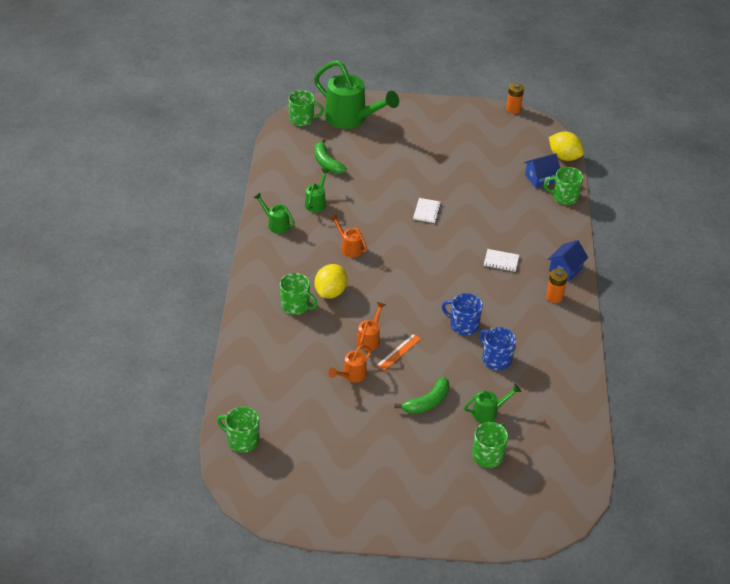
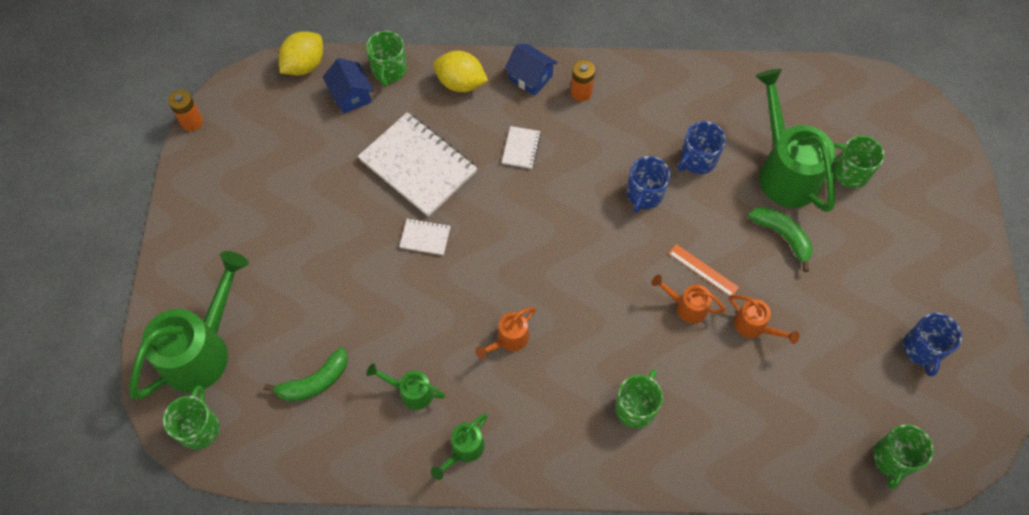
camera: 90 degrees left, 20 degrees up
yellow lemon [315,264,347,299] -> yellow lemon moved to [433,51,488,92]
green watering can [464,384,521,423] -> green watering can [755,69,835,212], size x2.10
none -> white notebook [358,112,477,217]
none -> blue mug [903,313,962,377]

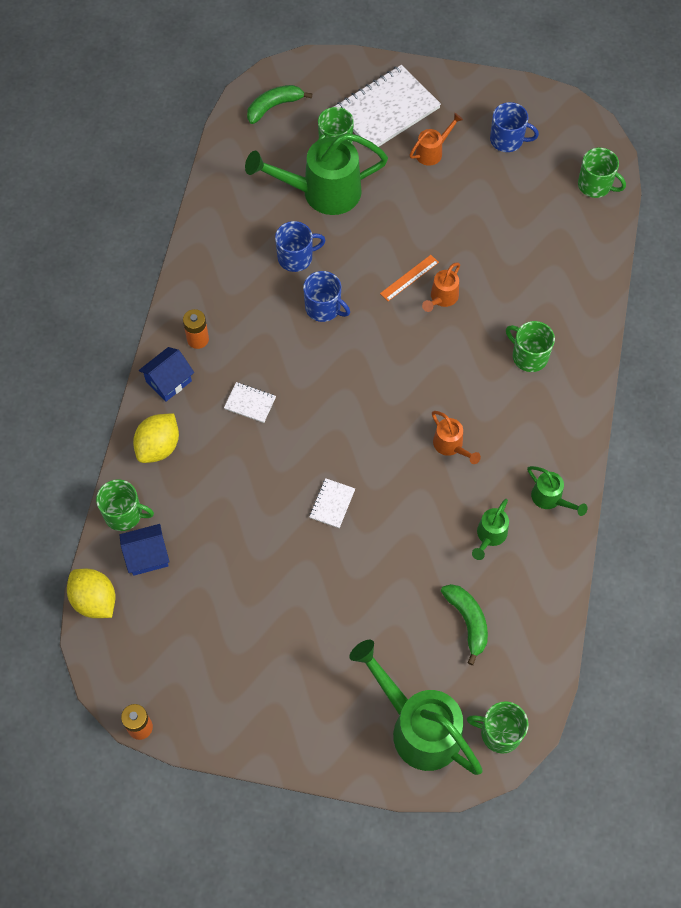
camera: 80 degrees left, 0 degrees up
white notebook [358,112,477,217] -> white notebook moved to [334,65,441,151]
blue mug [678,121,726,174] -> blue mug turned 75 degrees counterclockwise [275,221,326,272]
orange watering can [729,295,799,344] -> orange watering can moved to [410,113,463,166]
green banana [748,207,812,272] -> green banana moved to [247,85,312,124]

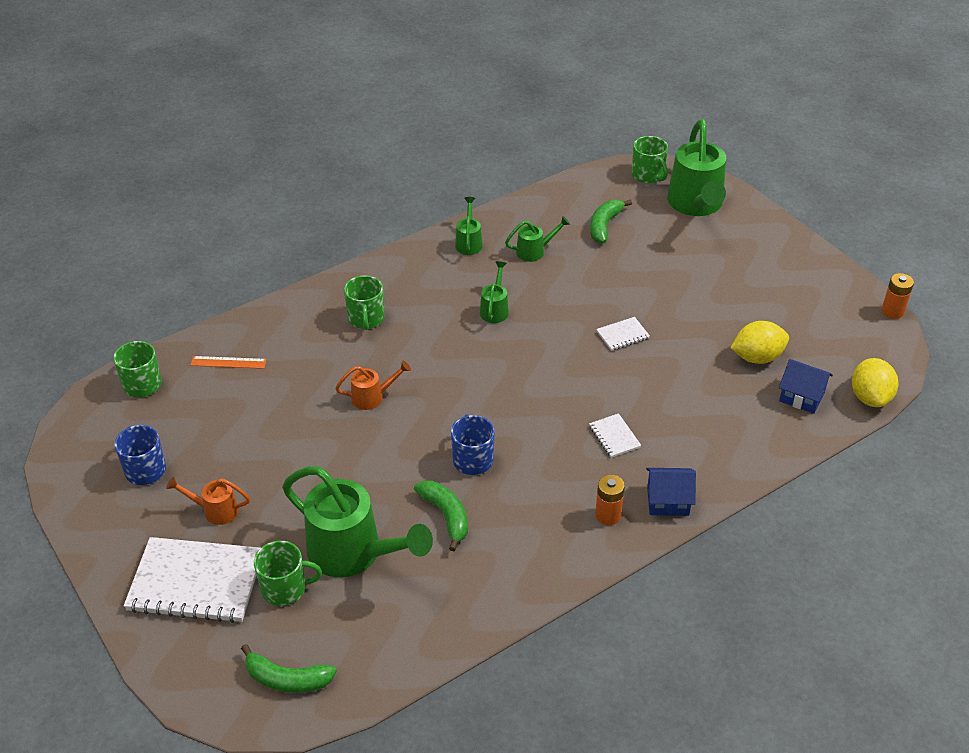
camera: 135 degrees left, 20 degrees down
green mug [96,479,154,531] -> none
yellow lemon [133,413,179,463] -> yellow lemon moved to [731,321,789,364]
blue mug [275,221,326,272] -> green banana [414,481,468,551]
orange ruler [380,255,439,301] -> orange ruler moved to [191,356,267,369]
orange watering can [432,411,481,464] -> green watering can [480,261,509,323]

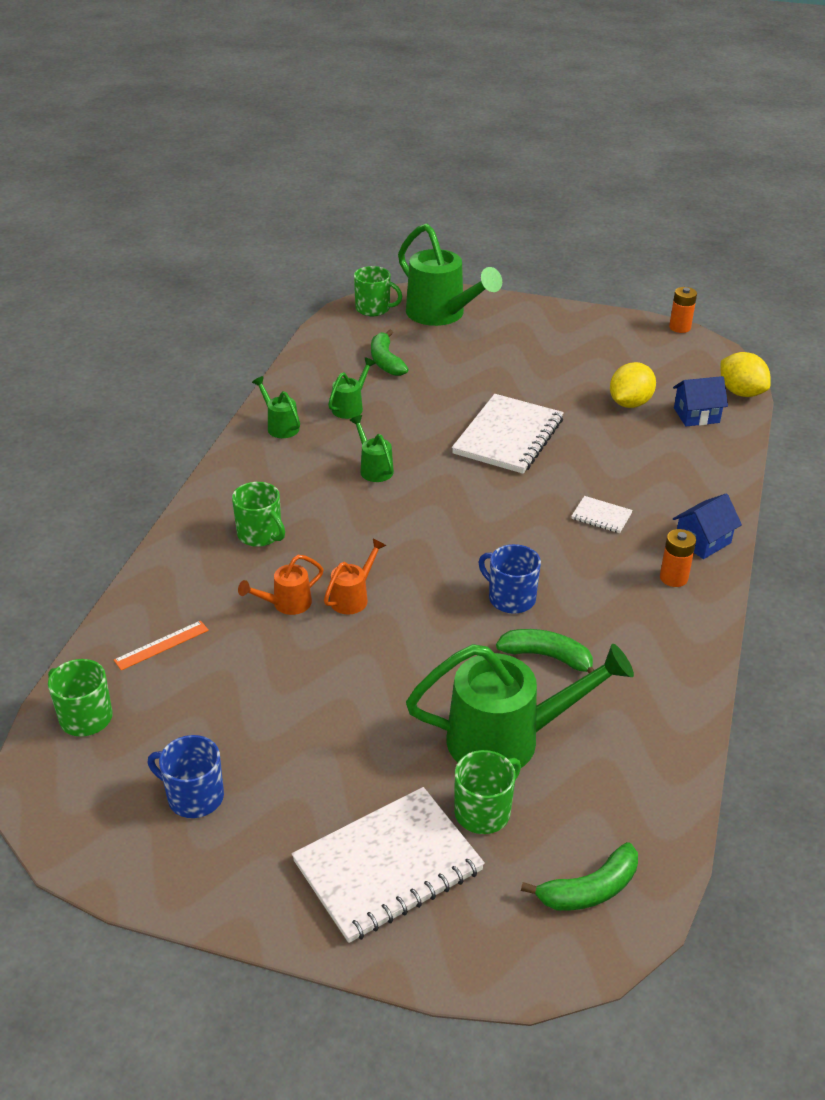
camera: 40 degrees left, 5 degrees down
orange watering can [166,477,250,525] -> orange watering can moved to [238,555,324,615]
white notebook [596,317,650,351] -> white notebook [452,394,564,474], size x2.25

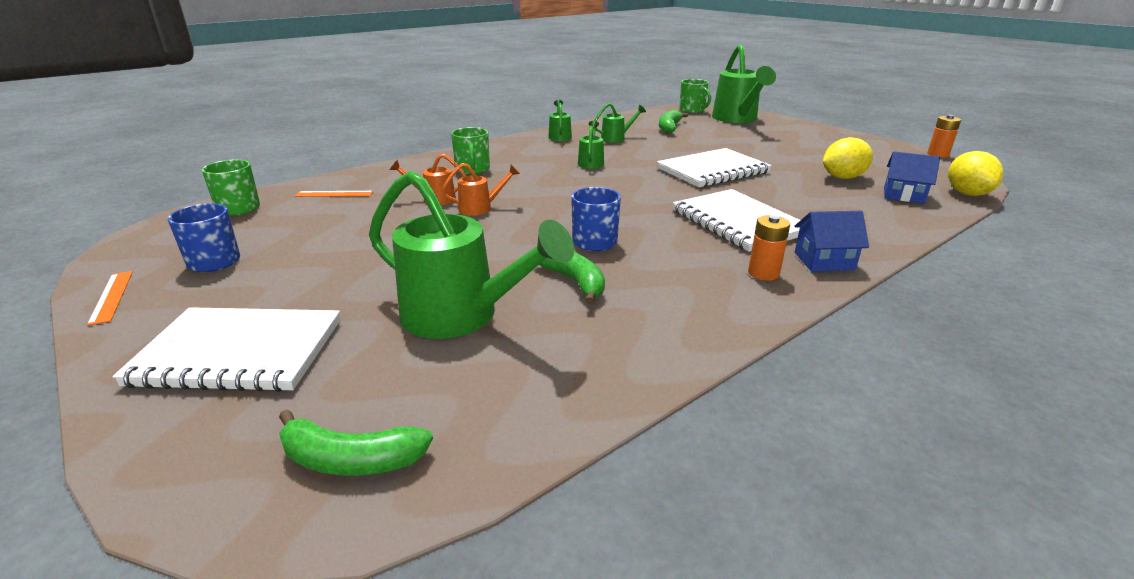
camera: 35 degrees right, 10 degrees down
green mug [454,750,521,834] -> none
white notebook [572,496,633,533] -> white notebook [673,189,800,252], size x2.25
none -> orange ruler [87,271,133,326]

